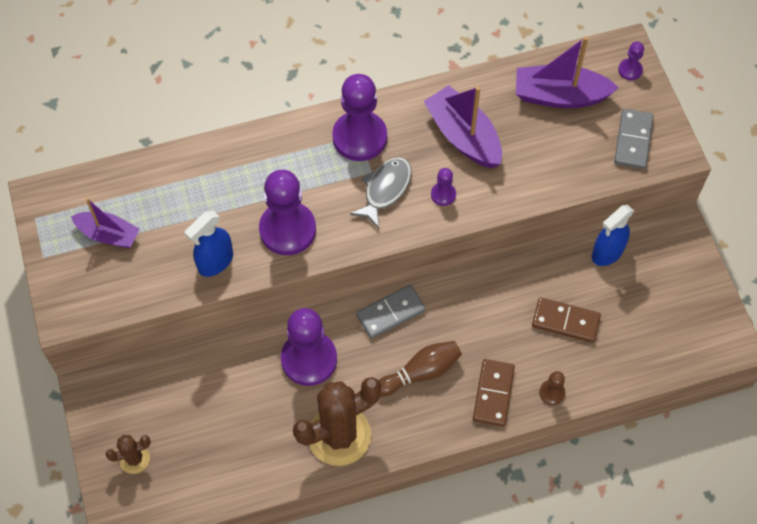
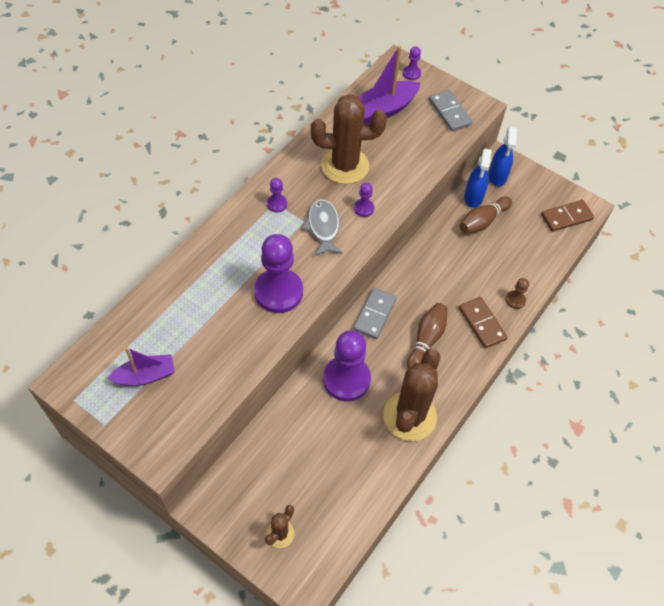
camera: 40 degrees left, 5 degrees down
blue spray bottle [184,211,233,277] -> blue spray bottle moved to [489,127,517,187]
purple pawn [332,74,387,161] -> purple pawn [267,178,287,212], size x0.45
purple boat [423,85,502,168] -> brown cactus [311,94,387,184]
brown domino [532,297,601,343] -> brown domino moved to [541,200,594,232]
none -> brown bowling pin [460,196,512,234]

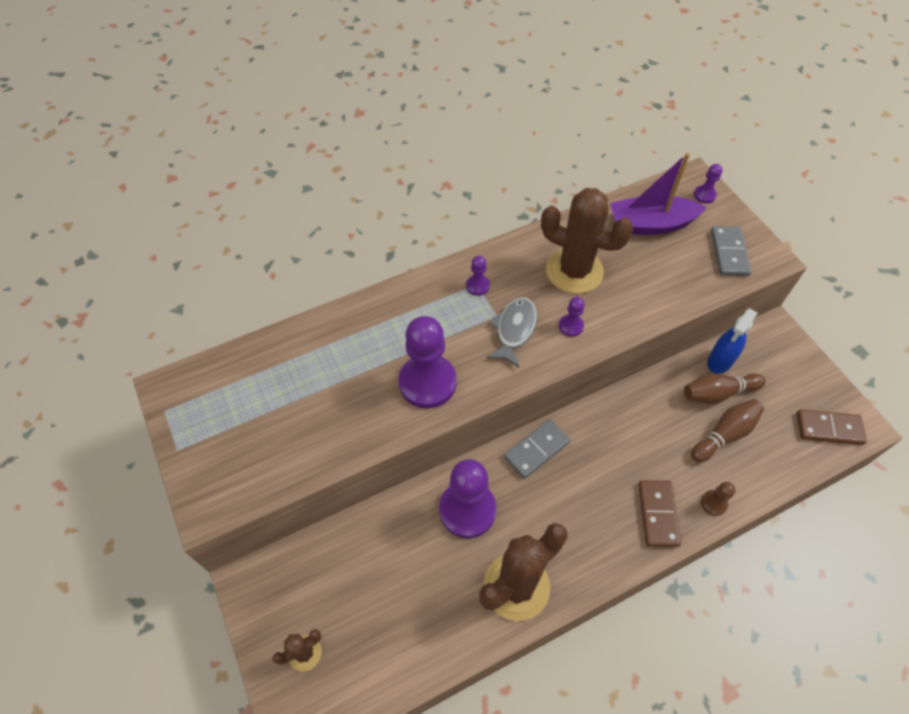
camera: 30 degrees right, 0 degrees up
purple boat [107,347,175,386] -> none
brown bowling pin [407,303,448,369] -> brown bowling pin moved to [691,399,764,462]
blue spray bottle [489,127,517,187] -> none

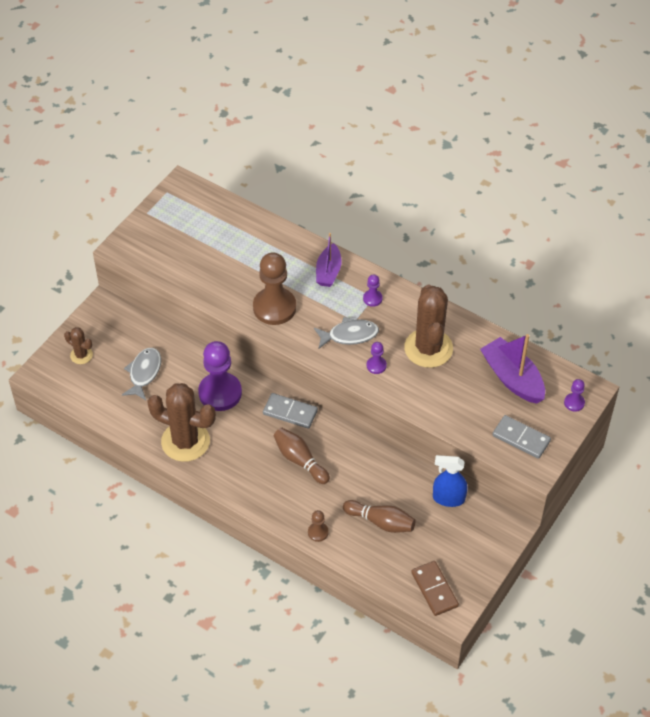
camera: 60 degrees right, 5 degrees down
purple pawn [399,316,456,408] -> brown pawn [253,252,296,325]
brown domino [638,480,681,547] -> none
brown bowling pin [684,373,766,404] -> brown bowling pin moved to [273,428,330,484]
grey domino [711,226,751,276] -> grey domino turned 60 degrees clockwise [492,415,551,459]
none -> grey fish [122,348,161,400]
none -> purple boat [316,233,342,287]

